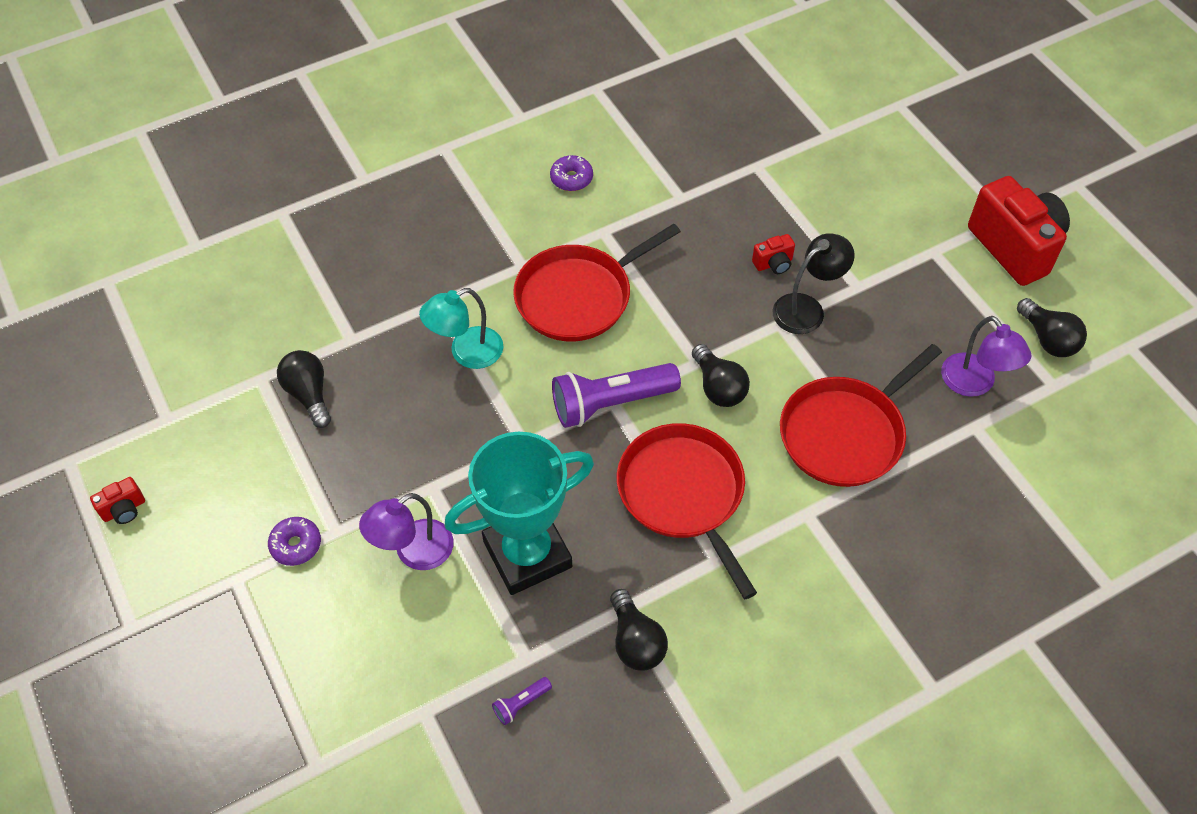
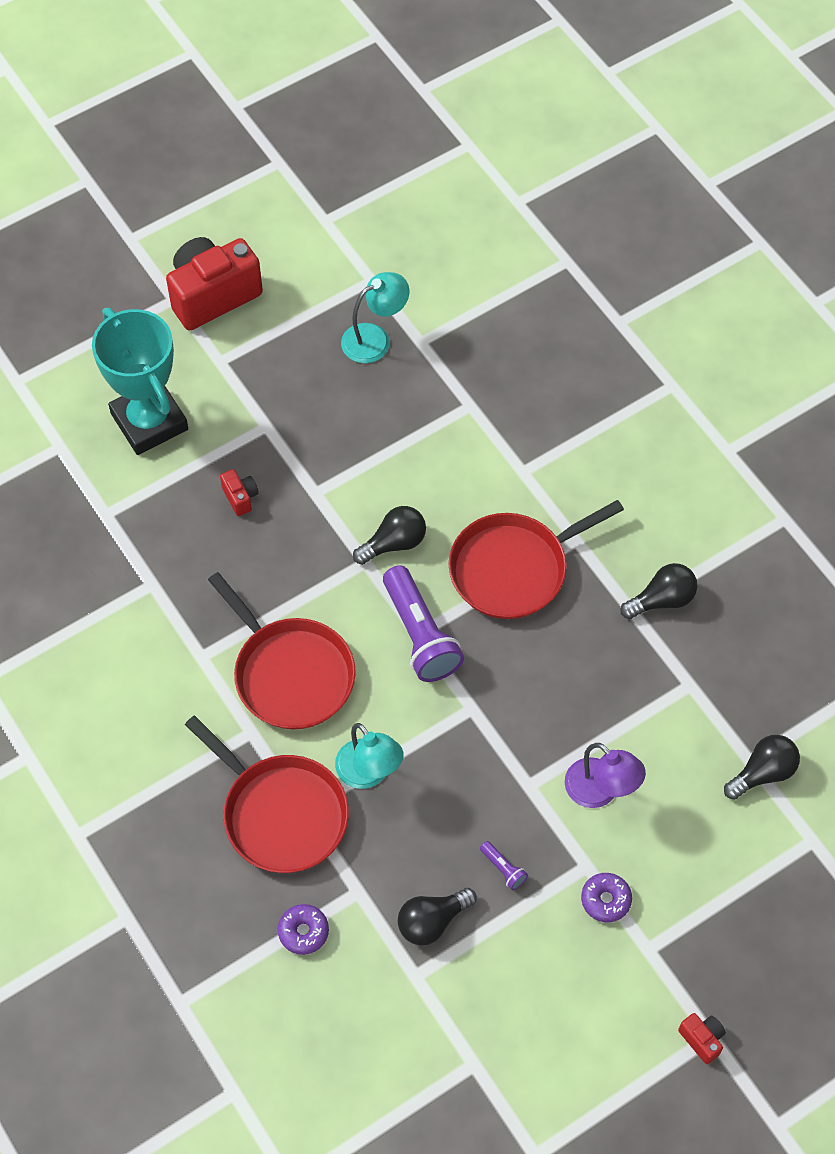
camera: 95 degrees left, 5 degrees up
red camera [90,477,145,524] -> red camera moved to [678,1013,726,1064]
turquoise trophy [444,432,594,595] -> turquoise trophy moved to [92,308,188,455]
purple flashlight [492,677,552,725] -> purple flashlight moved to [480,841,528,890]
purple donut [550,155,593,191] -> purple donut moved to [278,904,329,955]
black lamp [773,233,855,334] -> none
red pan [780,344,942,487] -> red pan moved to [185,716,349,873]
purple lamp [941,316,1032,397] -> turquoise lamp [341,272,409,363]
black light bulb [1017,298,1087,357] -> black light bulb moved to [724,735,800,800]

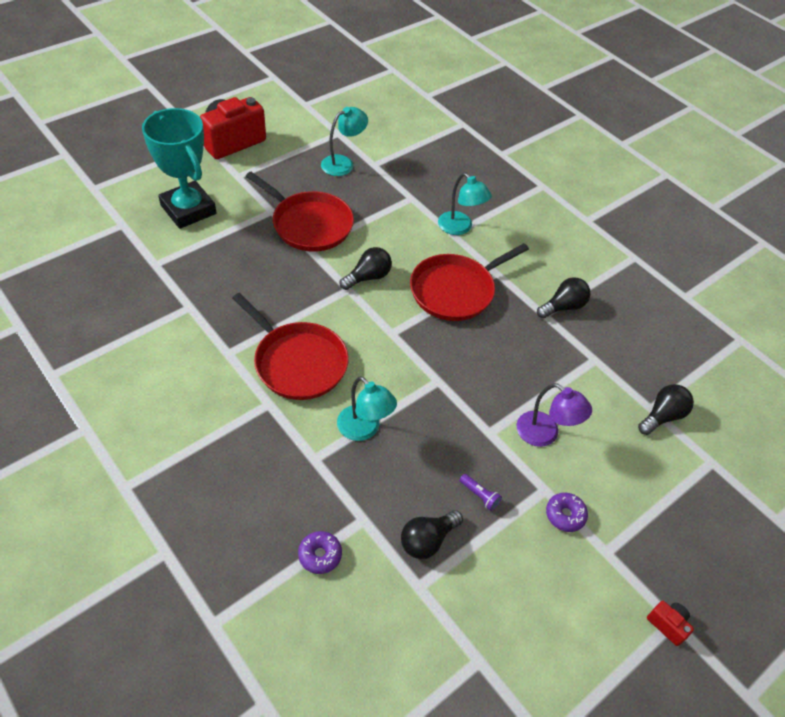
camera: 10 degrees left, 10 degrees down
red pan [185,716,349,873] -> red pan moved to [246,172,354,252]
red camera [220,469,259,516] -> none
purple flashlight [383,565,464,682] -> none
none -> turquoise lamp [438,173,492,235]

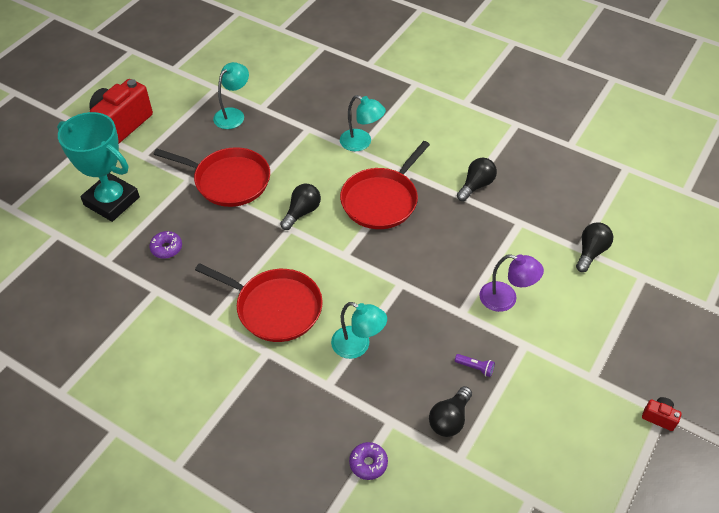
camera: 15 degrees left, 0 degrees up
purple donut [546,493,588,532] -> purple donut moved to [149,231,182,259]

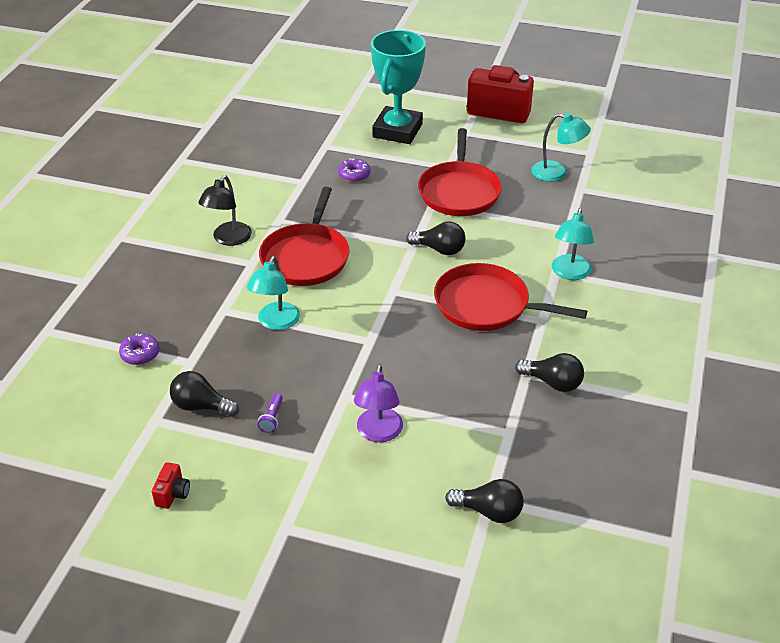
camera: 75 degrees right, 10 degrees down
red camera [642,397,682,431] -> red camera moved to [152,462,190,509]
none -> black lamp [198,175,252,246]

